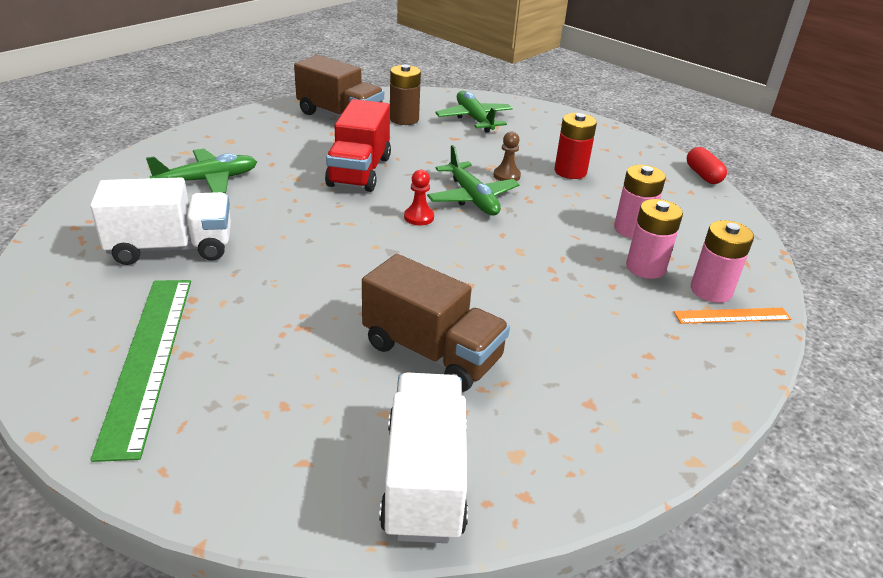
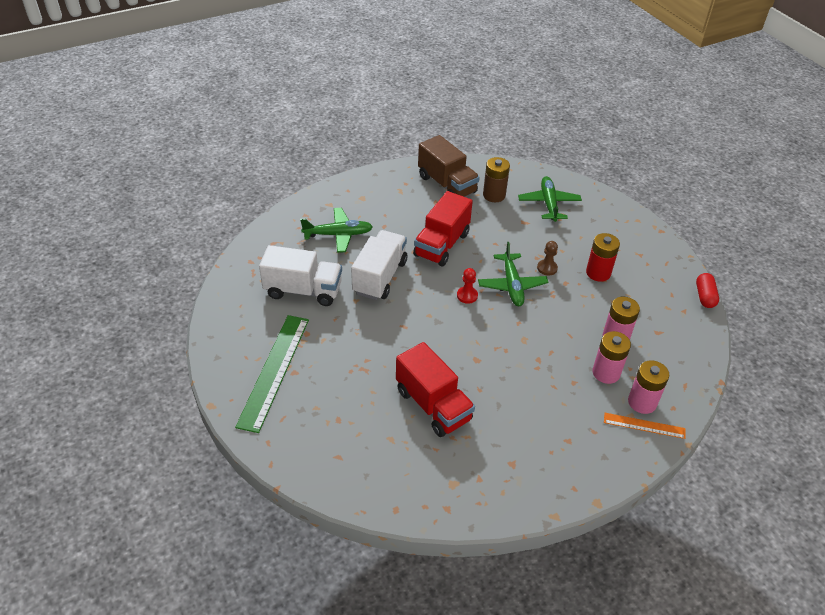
camera: 20 degrees right, 10 degrees up
brown truck [362,254,510,392] -> red truck [396,342,475,437]
white truck [379,372,468,543] -> white truck moved to [351,230,407,300]

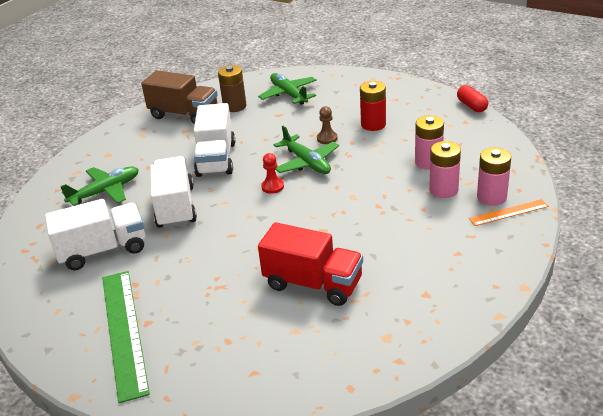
camera: 25 degrees left, 10 degrees down
red truck [413,191,473,266] -> white truck [194,103,235,177]

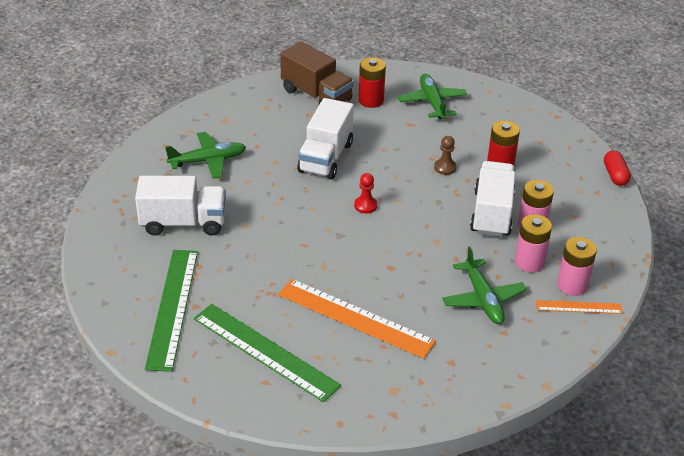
camera: 15 degrees right, 5 degrees up
white truck [150,156,197,228] -> white truck moved to [470,161,516,237]
brown battery [218,65,247,112] -> red battery [358,57,386,108]
red truck [258,222,363,306] -> orange ruler [278,279,436,359]
green plane [274,126,339,174] -> green plane moved to [442,247,526,324]
none -> green ruler [194,304,341,402]

